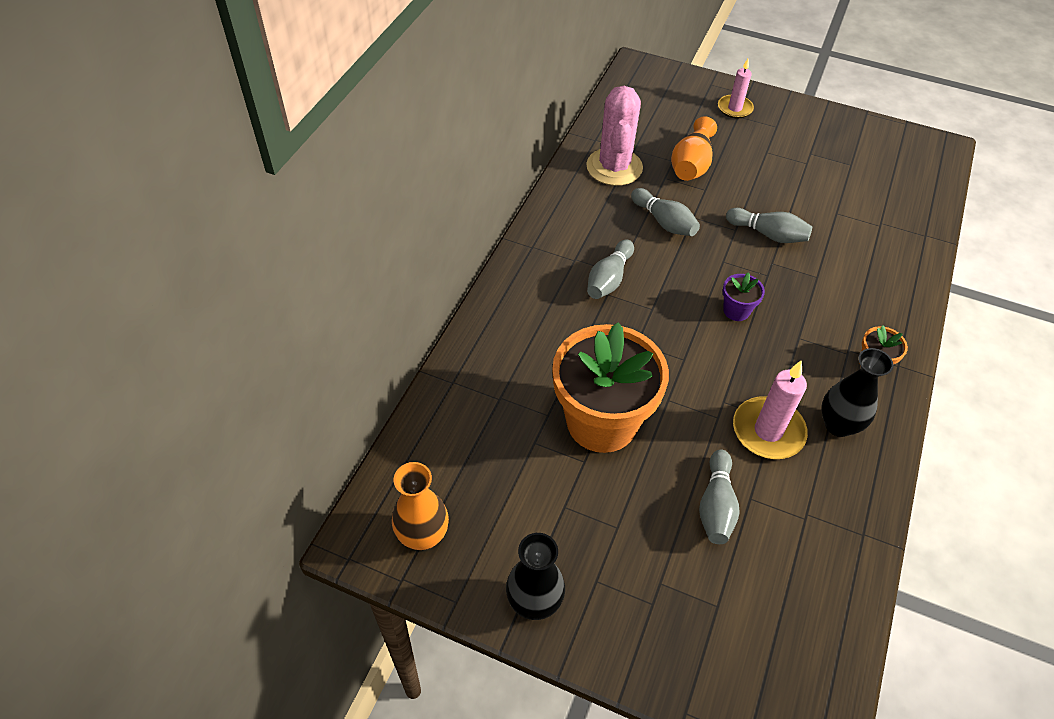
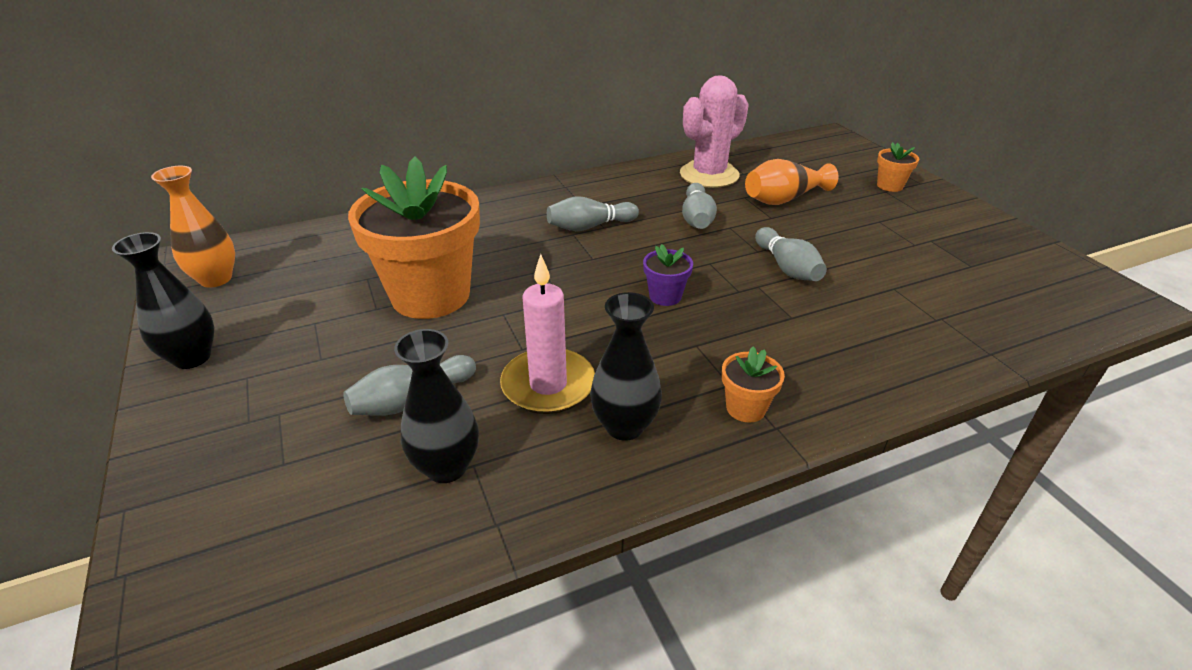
camera: 45 degrees right, 15 degrees down
pink candle [718,59,754,118] -> orange flower pot [877,142,919,192]
none -> black vase [394,329,479,483]

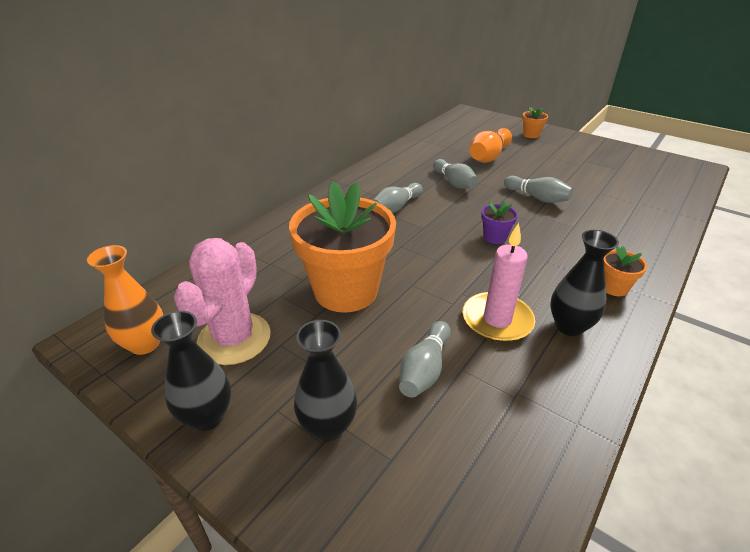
camera: 30 degrees left, 0 degrees up
black vase [394,329,479,483] -> black vase moved to [294,320,357,441]
pink cactus [680,75,749,188] -> pink cactus moved to [174,238,271,365]

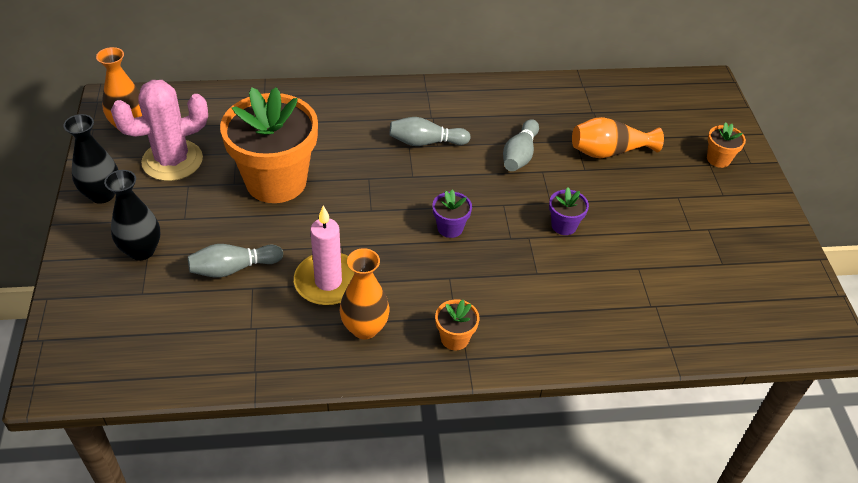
camera: 45 degrees right, 10 degrees up
grey bowling pin [504,176,573,203] -> purple flower pot [549,187,589,235]
black vase [550,230,619,336] -> orange vase [340,248,390,339]

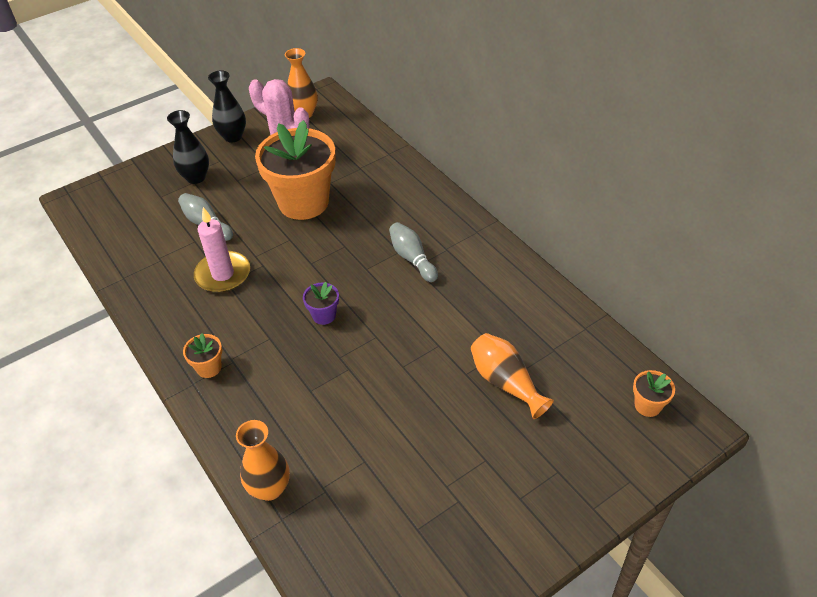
camera: 65 degrees right, 0 degrees up
orange vase [340,248,390,339] -> orange vase moved to [236,420,290,501]
grey bowling pin [503,119,539,171] -> none
purple flower pot [549,187,589,235] -> none
orange flower pot [707,123,746,168] -> orange flower pot moved to [633,370,675,417]

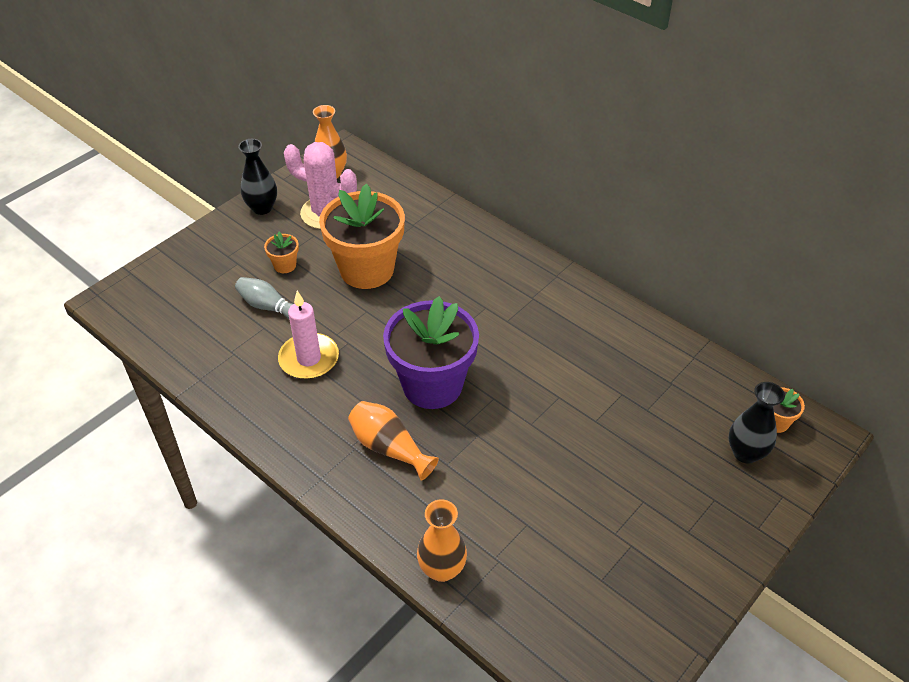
camera: 15 degrees left, 0 degrees up
black vase [167,110,209,184] -> black vase moved to [728,382,785,464]
orange flower pot [183,333,222,378] -> orange flower pot moved to [264,232,299,273]
purple flower pot [303,282,339,325] -> purple flower pot [383,296,479,409], size x2.42
grey bowling pin [389,222,438,282] -> none
orange vase [471,333,554,419] -> orange vase moved to [348,401,439,480]

